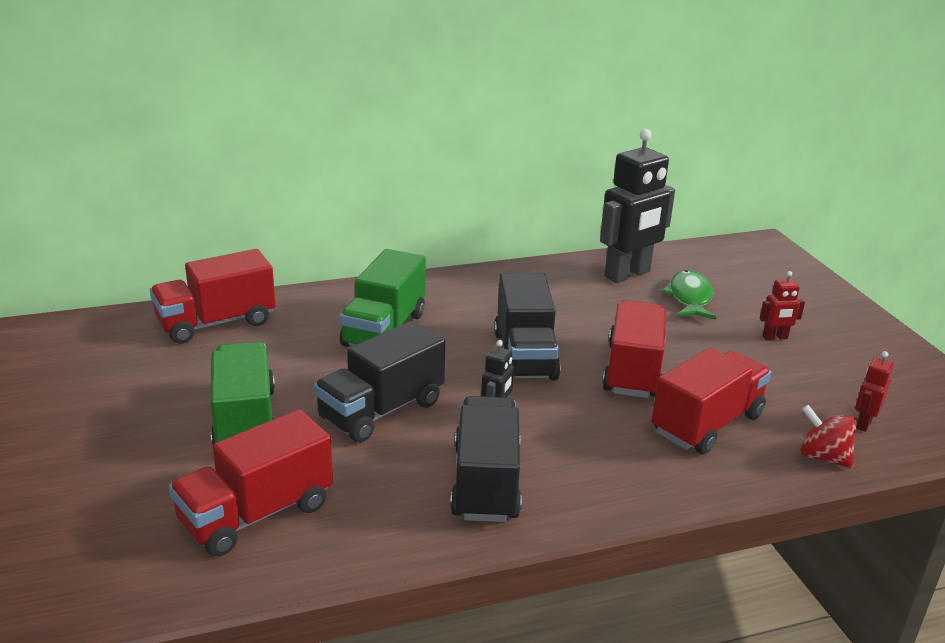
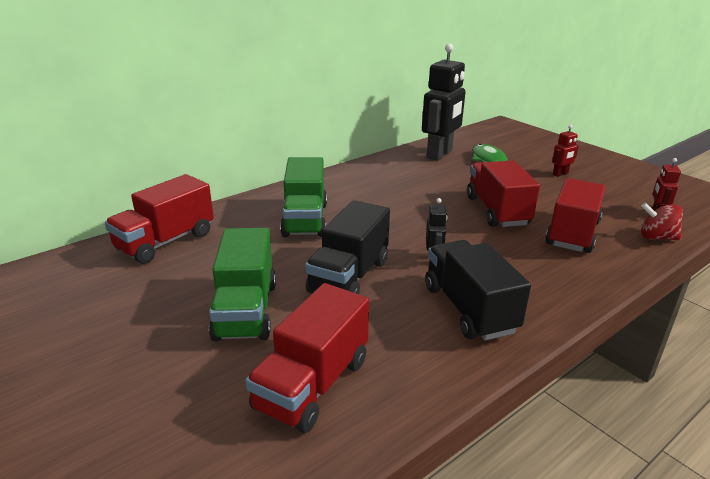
camera: 20 degrees left, 0 degrees up
green truck [210,342,275,445] -> green truck turned 150 degrees counterclockwise [209,228,276,341]
black truck [494,273,561,380] -> none

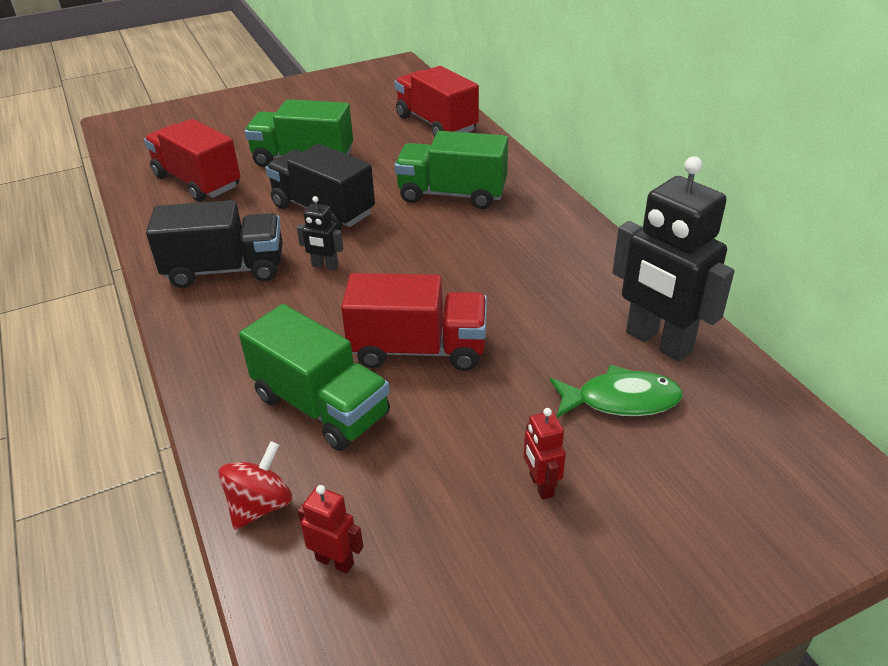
camera: 105 degrees right, 10 degrees up
red truck [545,178,605,253] -> green truck [239,304,390,451]

